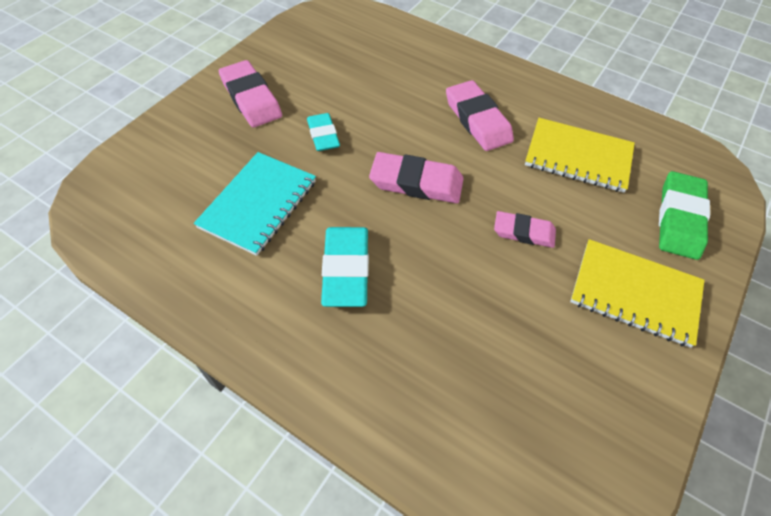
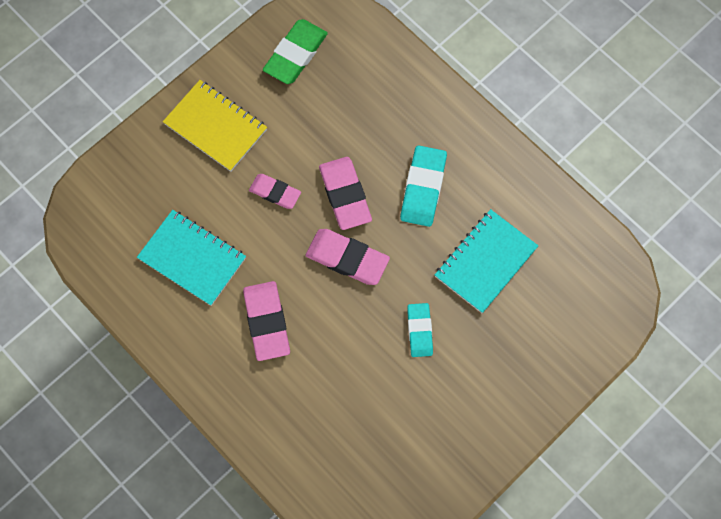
camera: 165 degrees left, 15 degrees up
pink eraser [219,60,282,127] -> pink eraser moved to [319,157,372,230]
yellow notebook [525,118,635,193] -> turquoise notebook [137,210,246,306]
green eraser [659,171,710,260] -> green eraser moved to [263,19,328,84]

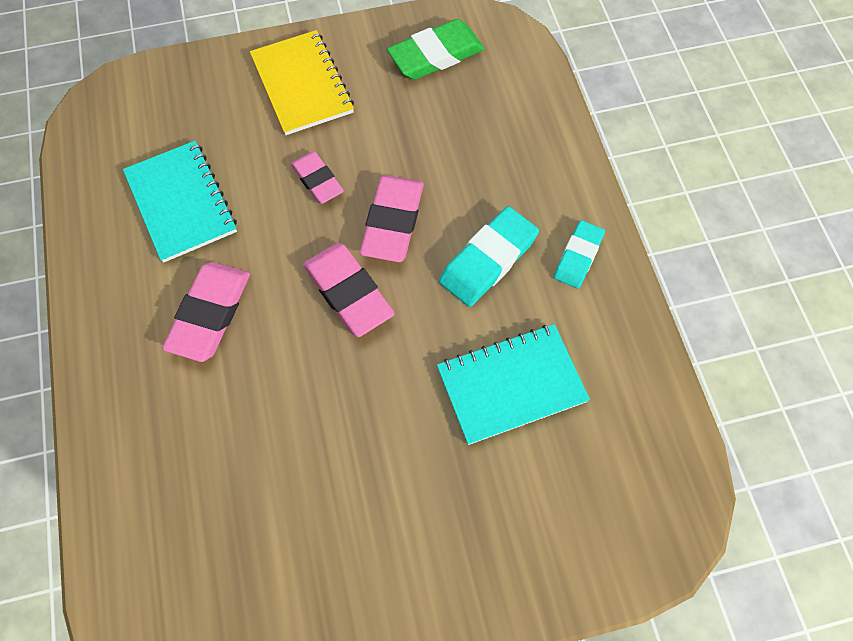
camera: 30 degrees right, 5 degrees down
turquoise eraser [407,303,433,357] -> turquoise eraser moved to [554,220,605,289]

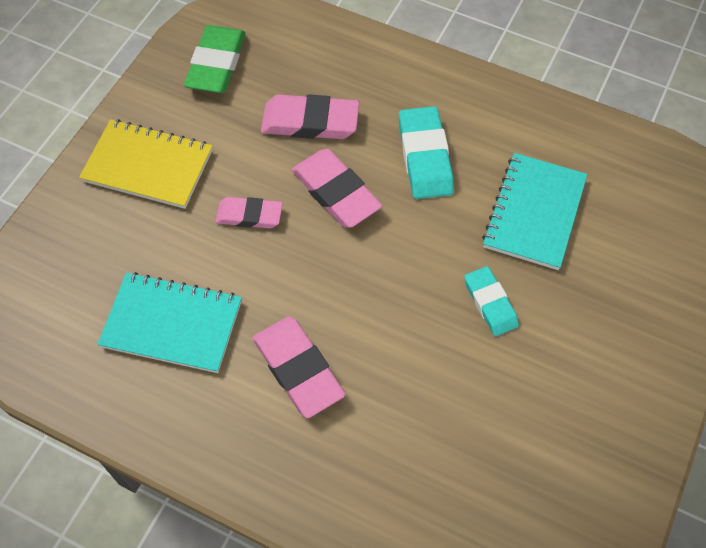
camera: 50 degrees left, 5 degrees down
pink eraser [303,243,395,337] -> pink eraser moved to [261,94,359,139]
turquoise eraser [554,220,605,289] -> turquoise eraser moved to [464,266,519,336]

